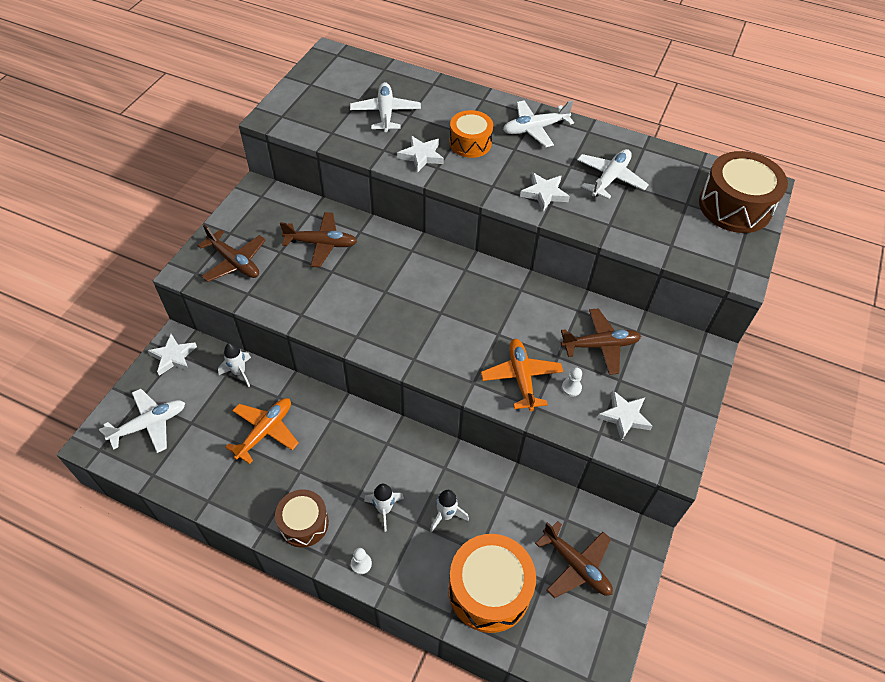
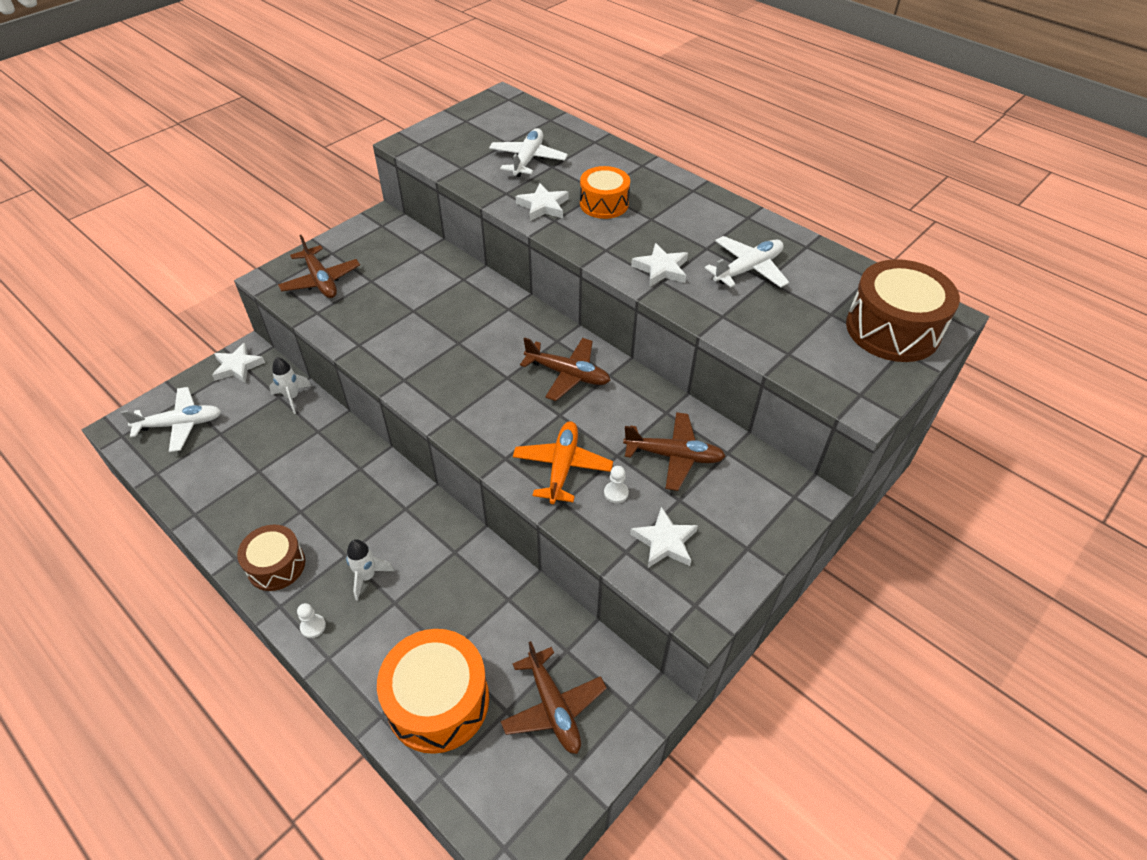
camera: 20 degrees right, 5 degrees down
orange plane [225,398,299,464] -> none
brown plane [280,212,357,267] -> brown plane moved to [520,337,611,401]
white rocket [430,490,469,532] -> none
white plane [503,100,574,147] -> none

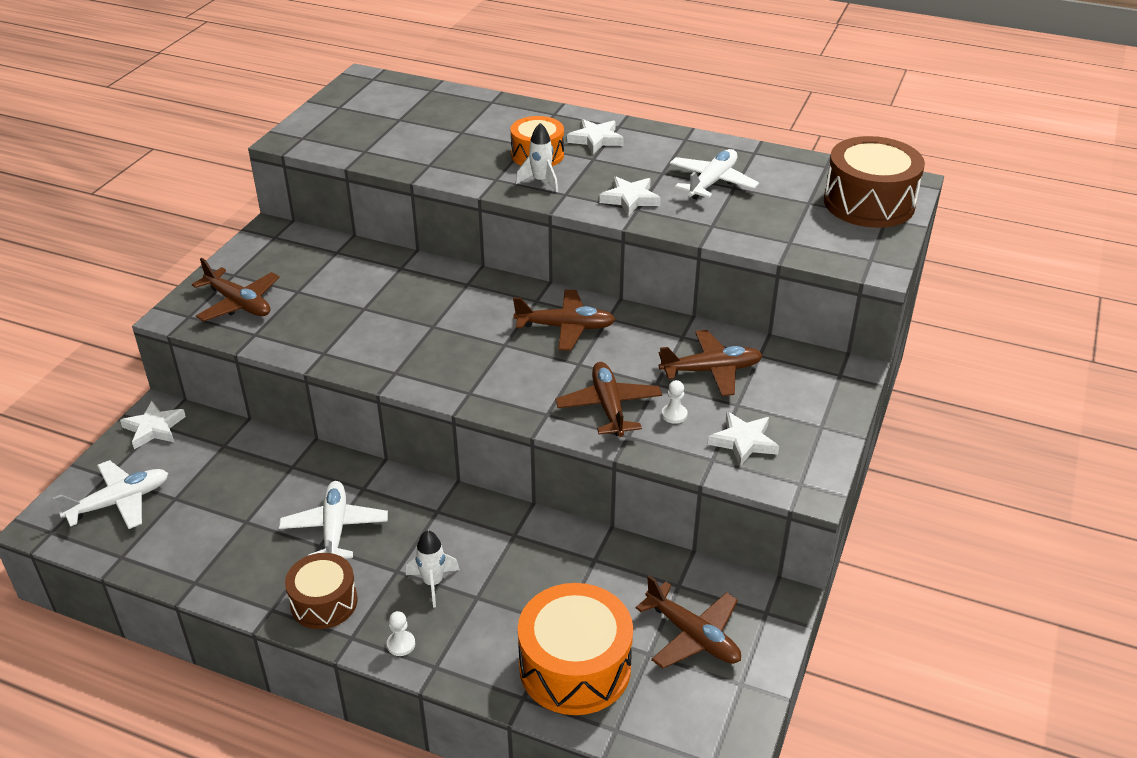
camera: 20 degrees left, 10 degrees down
white rocket [269,357,311,414] -> white rocket moved to [516,123,558,193]
white plane [489,128,568,177] -> white plane moved to [279,481,388,559]
orange plane [513,421,613,504] -> brown plane [555,362,662,437]
white star [516,183,568,221] -> white star moved to [567,119,624,154]

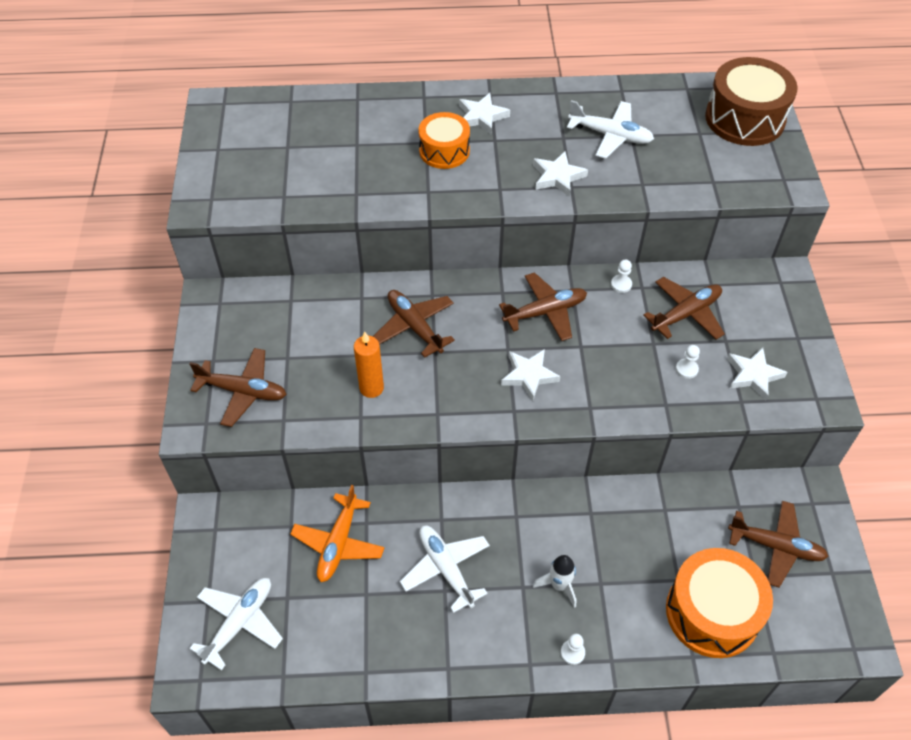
camera: 25 degrees left, 15 degrees up
white star [120,401,186,449] -> white star moved to [501,349,561,401]
brown drum [285,553,358,629] -> none
white rocket [516,123,558,193] -> none
brown plane [555,362,662,437] -> brown plane moved to [373,290,455,358]
white plane [670,149,759,200] -> white plane turned 105 degrees clockwise [567,100,654,159]
none -> orange plane [290,485,384,582]
none -> orange candle [354,332,384,398]
none -> white pawn [611,259,632,293]

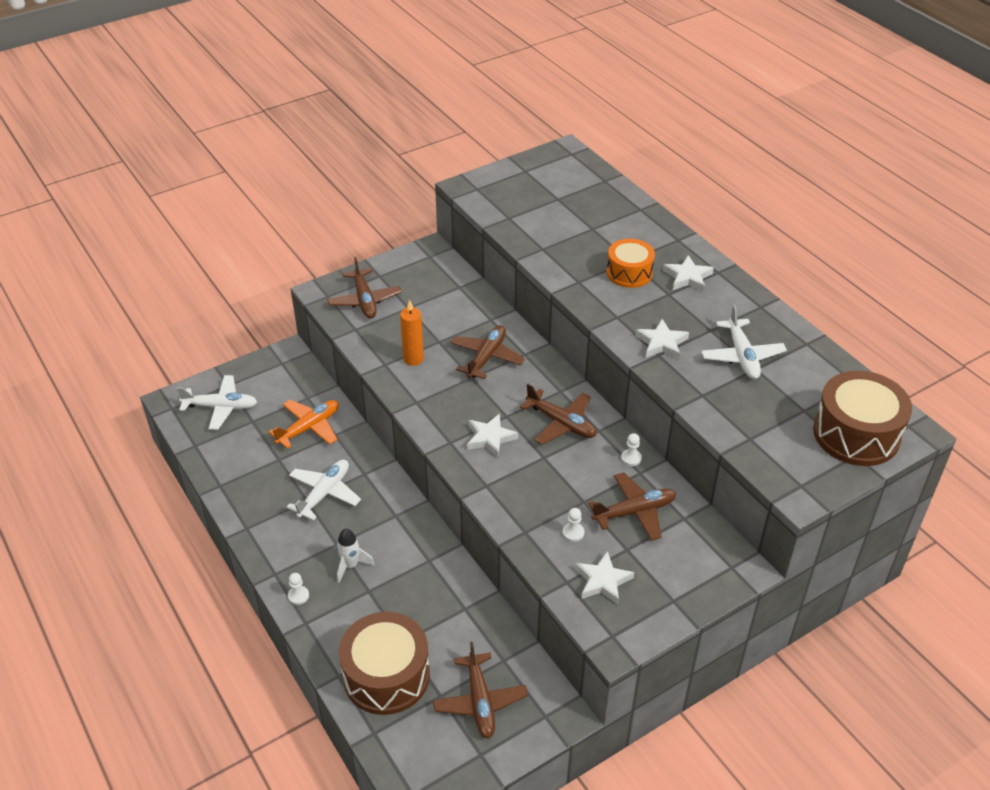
camera: 60 degrees right, 10 degrees down
orange plane [290,485,384,582] -> orange plane turned 150 degrees clockwise [269,400,339,449]
brown plane [643,277,725,340] -> brown plane turned 45 degrees counterclockwise [588,472,676,541]
orange drum [666,548,773,658] -> brown drum [339,612,430,715]

